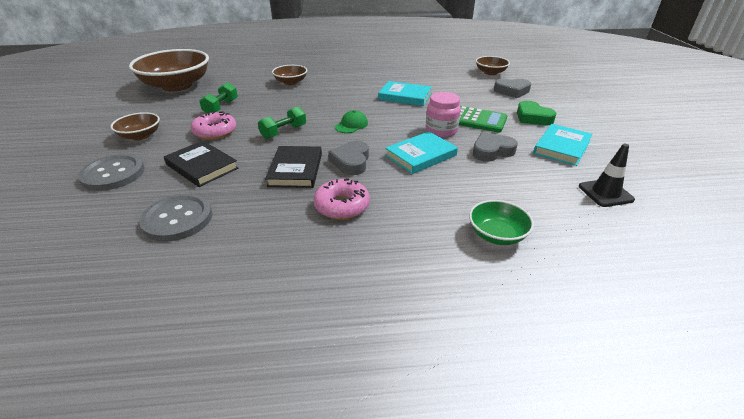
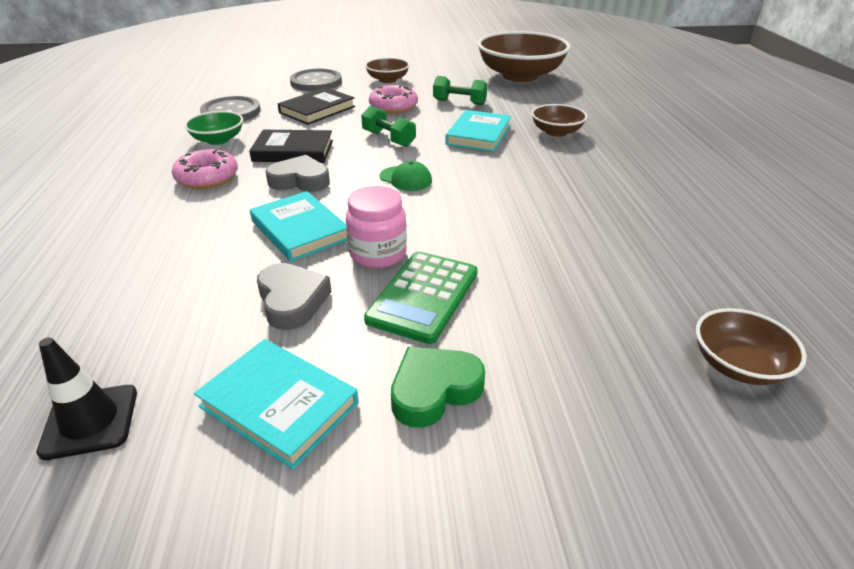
camera: 90 degrees right, 0 degrees up
turquoise book [378,81,432,106] -> turquoise book moved to [445,110,511,152]
green bowl [469,200,534,245] -> green bowl moved to [184,111,243,145]
grey heart [494,79,531,98] -> none

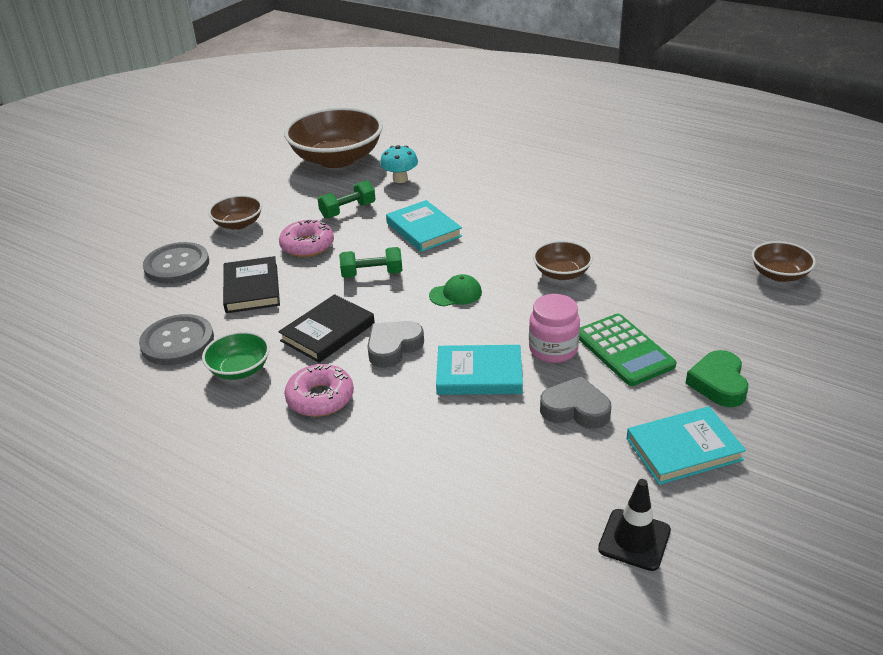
camera: 50 degrees left, 0 degrees up
brown bowl [531,104,587,137] -> brown bowl moved to [533,240,593,280]
none -> turquoise mushroom [380,145,418,183]

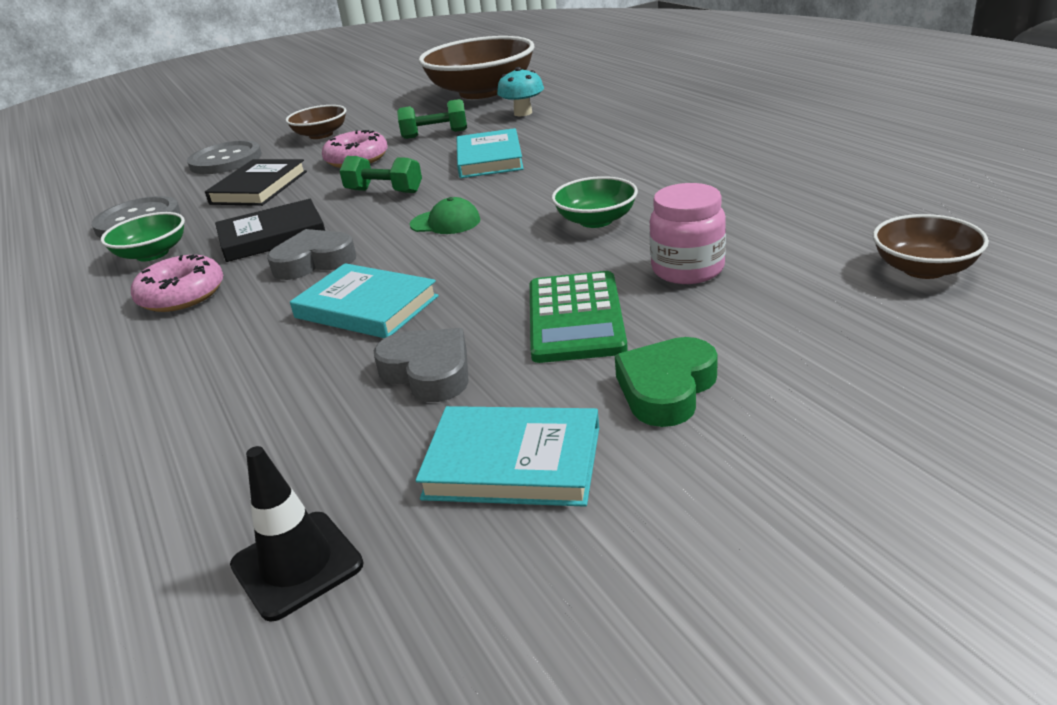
camera: 30 degrees right, 5 degrees down
pink jar [529,294,580,363] -> pink jar moved to [649,183,726,284]
brown bowl [533,240,593,280] -> green bowl [552,176,638,228]

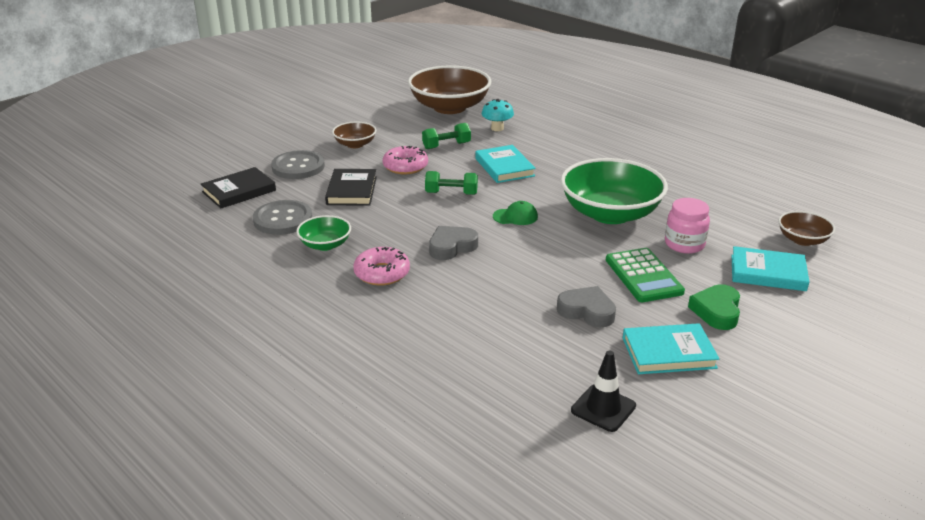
camera: 20 degrees left, 0 degrees up
black book [215,199,325,262] -> black book moved to [201,167,276,208]
turquoise book [290,263,439,338] -> turquoise book moved to [731,246,809,291]
green bowl [552,176,638,228] -> green bowl [560,158,668,224], size x2.05

